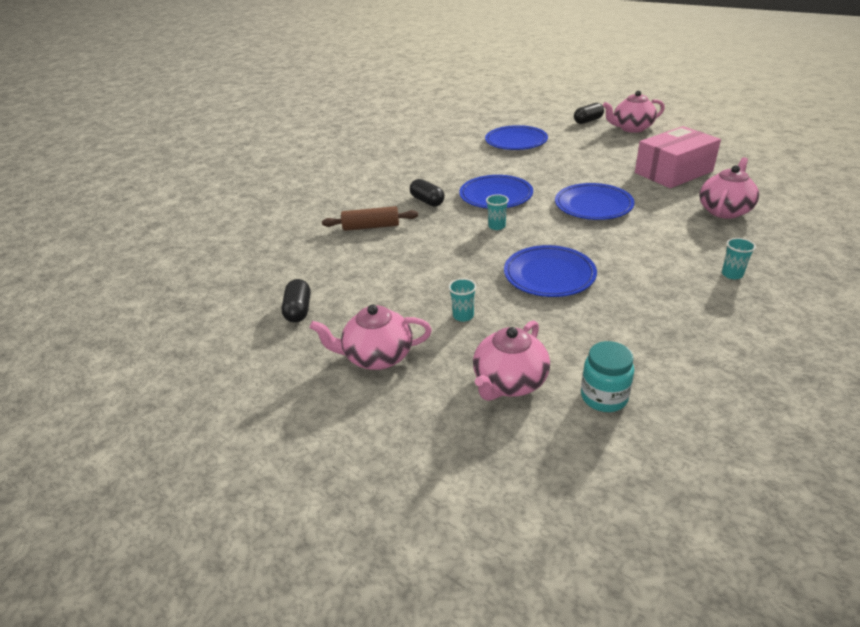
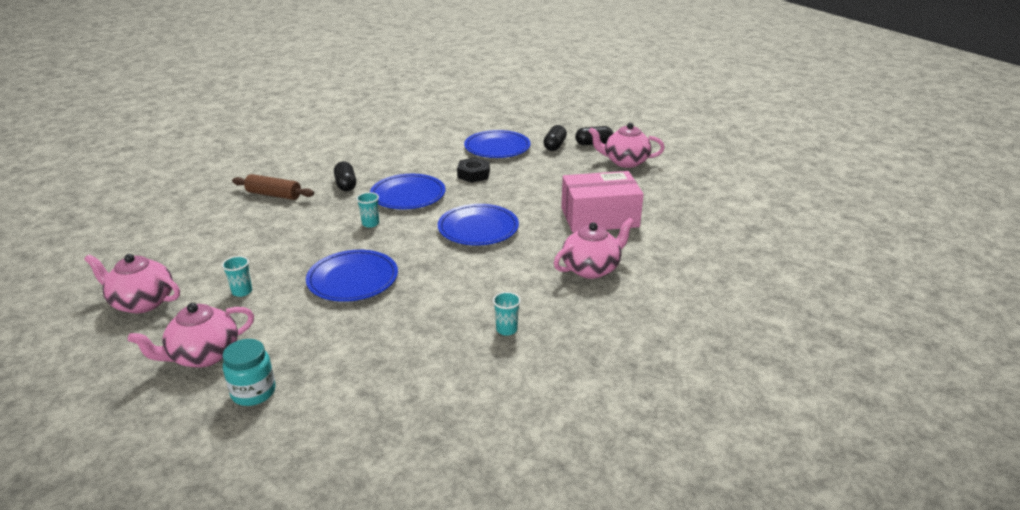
camera: 20 degrees right, 5 degrees down
black capsule [282,279,311,323] -> black capsule moved to [543,125,567,151]
none -> black nut [457,157,490,183]

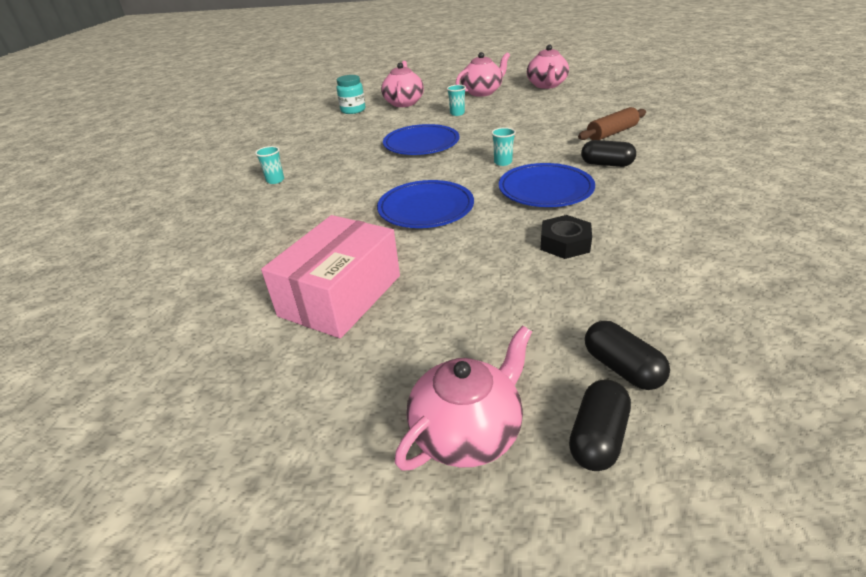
camera: 130 degrees right, 5 degrees up
blue plate [464,130,531,158] -> none
pink teapot [554,218,634,279] -> pink teapot moved to [527,45,569,89]

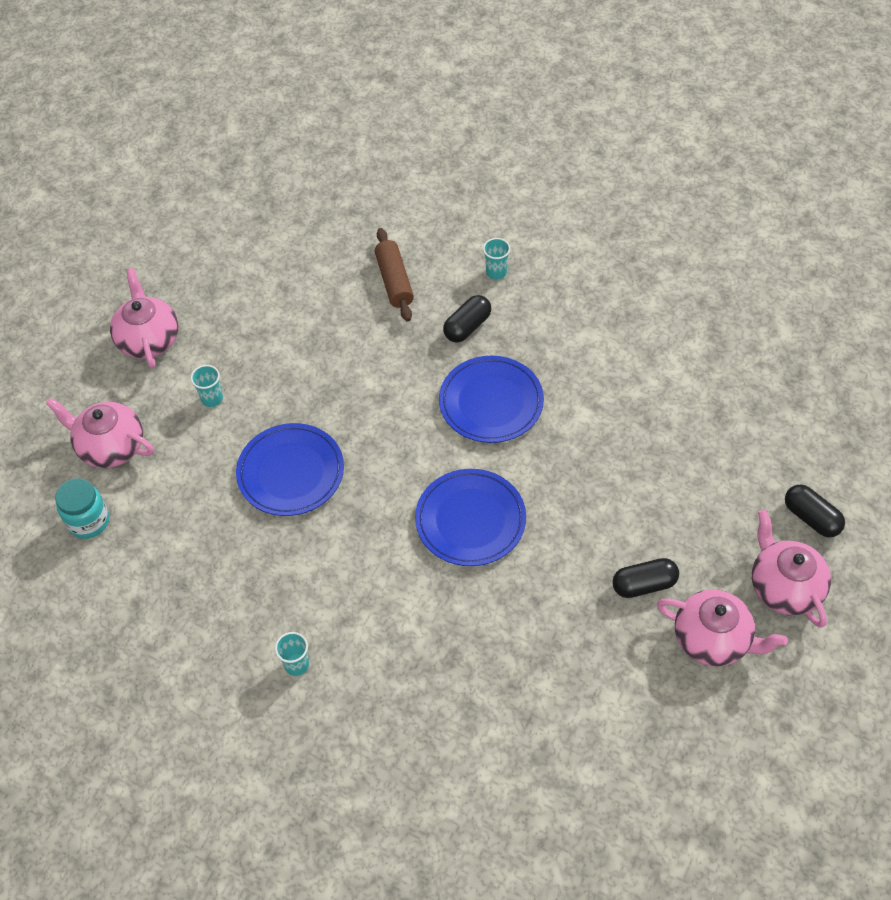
camera: 70 degrees left, 20 degrees up
pink box [261,215,400,338] -> none
turquoise cup [491,127,516,166] -> turquoise cup moved to [483,238,510,280]
pink teapot [527,45,569,89] -> pink teapot moved to [657,589,788,667]
black nut [540,215,592,259] -> none
black capsule [585,321,670,390] -> black capsule moved to [612,558,679,598]

